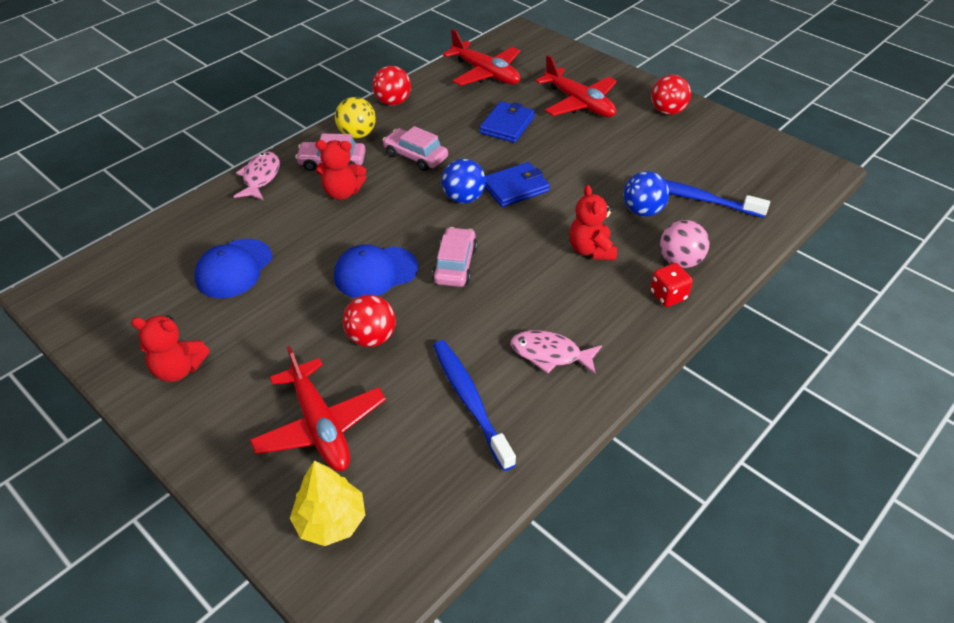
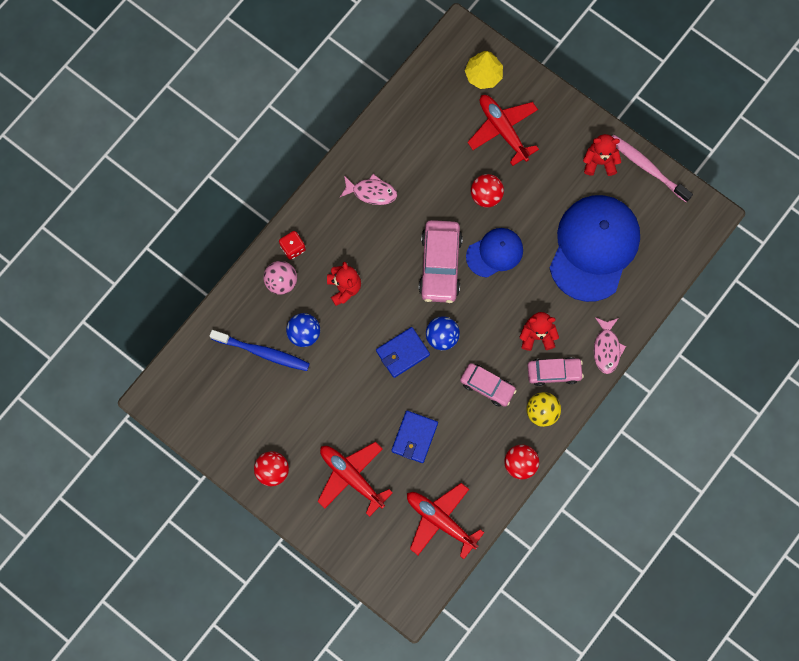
camera: 175 degrees right, 30 degrees up
blue cap [194,239,272,298] -> blue cap [550,195,640,302], size x1.88
pink car [432,227,477,287] -> pink car [419,220,463,303], size x1.56
blue toothbrush [433,340,516,471] -> none
none -> pink toothbrush [612,135,693,202]

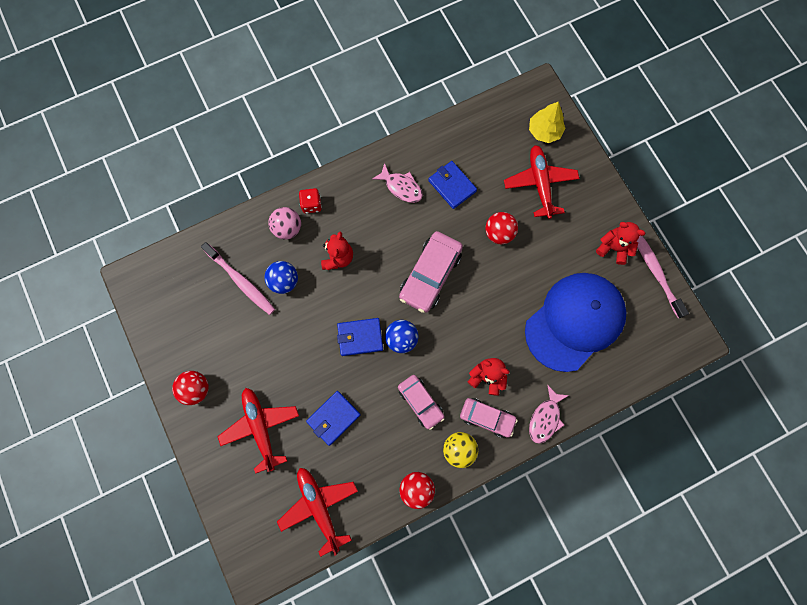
camera: 25 degrees right, 0 degrees up
blue toothbrush [210,330,310,371] -> pink toothbrush [201,242,275,315]
blue cap [466,228,523,278] -> none
none -> blue wallet [428,161,477,209]

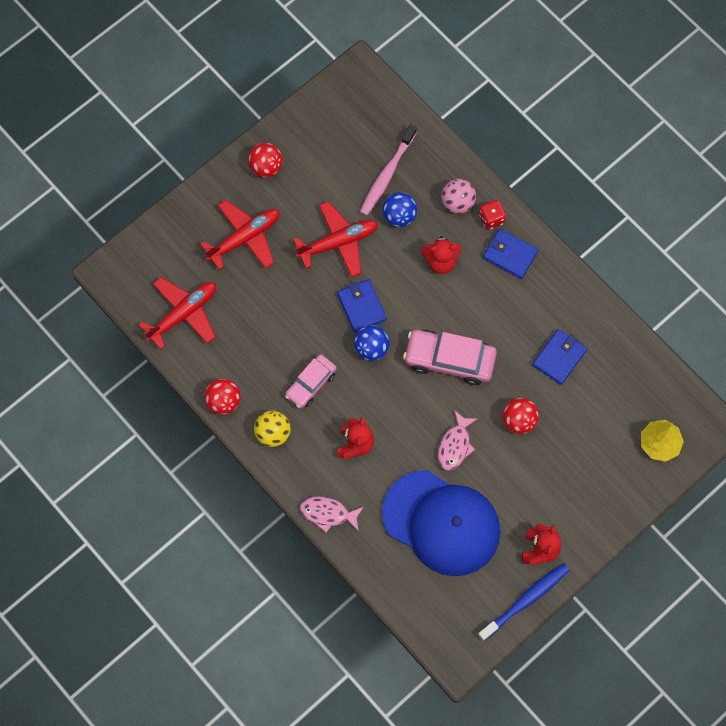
camera: 75 degrees right, 5 degrees down
blue wallet [306,391,361,446] -> blue wallet moved to [483,229,538,279]
pink fish [372,163,423,203] -> pink fish moved to [438,410,478,471]
pink car [460,398,517,438] -> none
red plane [504,145,579,219] -> red plane moved to [293,201,378,277]
pink toothbrush [636,236,689,318] -> blue toothbrush [478,563,570,641]

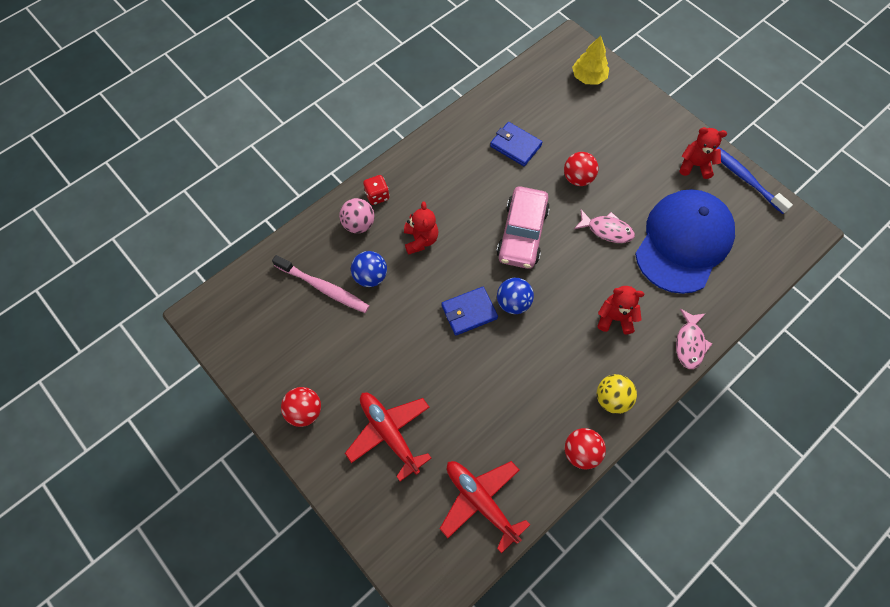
camera: 90 degrees left, 5 degrees down
pink car [285,354,337,409] -> none
red plane [293,201,378,277] -> none
blue wallet [483,229,538,279] -> none

